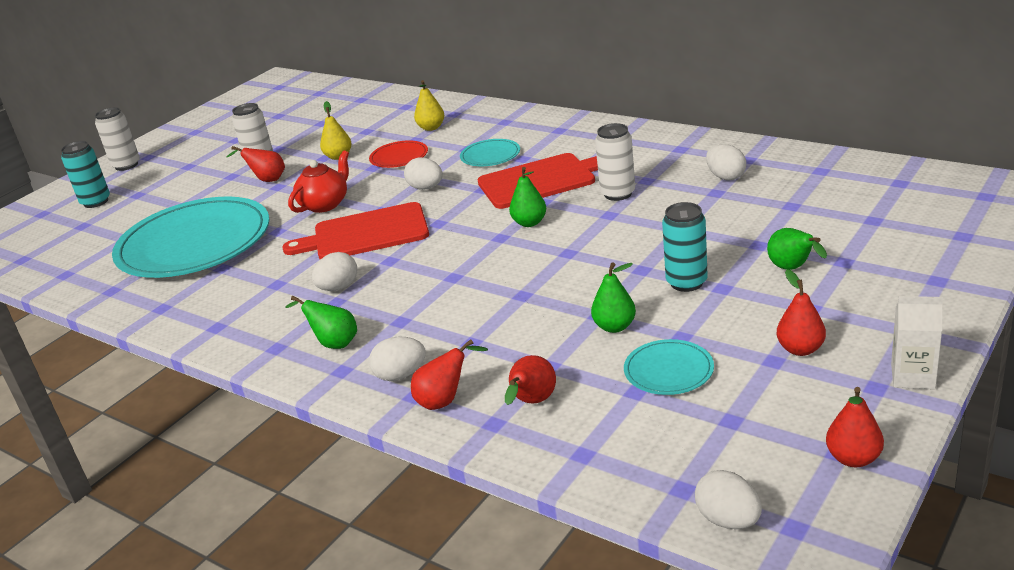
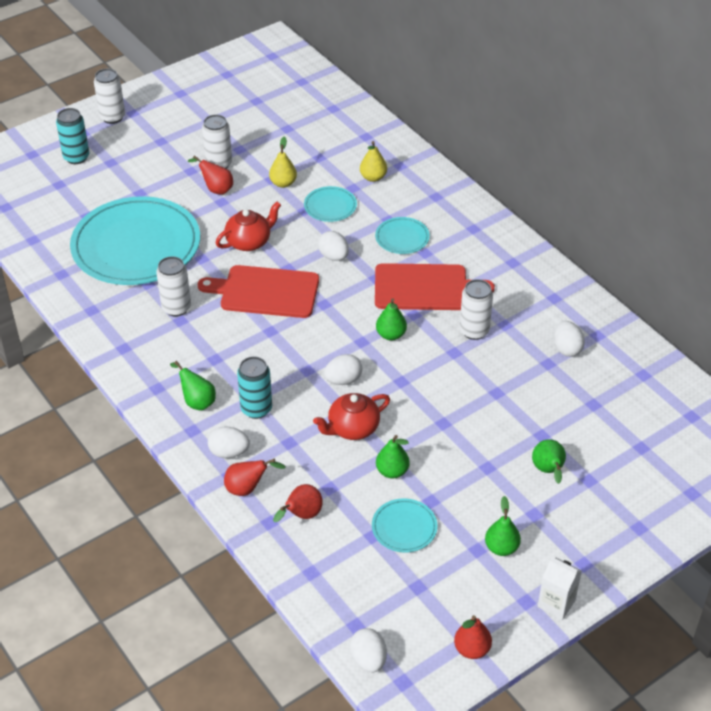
camera: 15 degrees right, 15 degrees up
white egg [312,252,357,291] -> white egg moved to [324,354,362,385]
red plate [369,140,428,168] -> turquoise plate [304,186,357,222]
turquoise can [662,202,708,292] -> turquoise can moved to [237,356,272,419]
red pear [777,269,826,356] -> green pear [485,496,521,556]
none -> white can [156,256,191,317]
none -> red teapot [313,393,390,440]

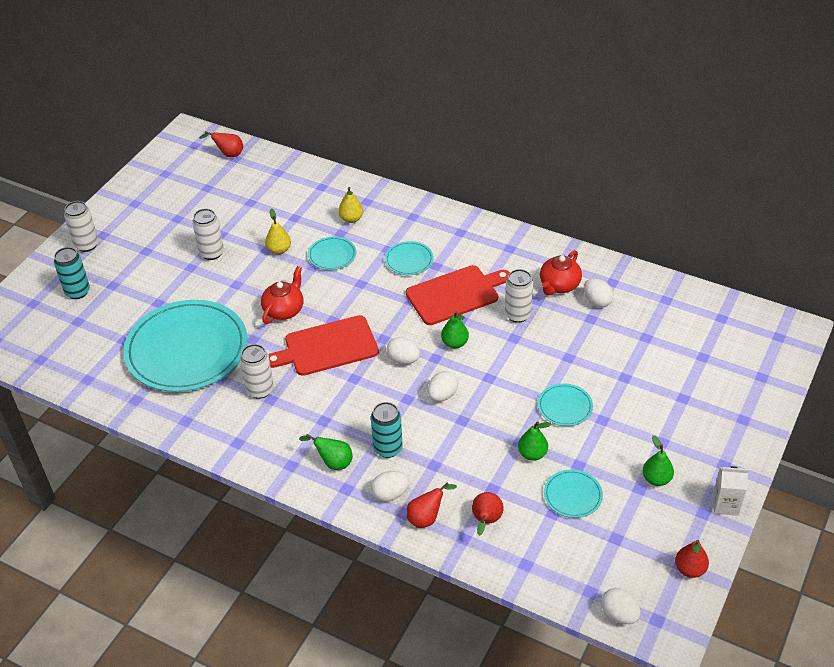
camera: 25 degrees left, 0 degrees up
red pear [188,155,233,195] -> red pear moved to [199,131,243,157]
red teapot [313,393,390,440] -> red teapot moved to [540,250,582,295]
white egg [318,231,349,261] -> white egg moved to [386,337,420,364]
green pear [532,439,566,484] -> none
none -> turquoise plate [538,383,593,426]

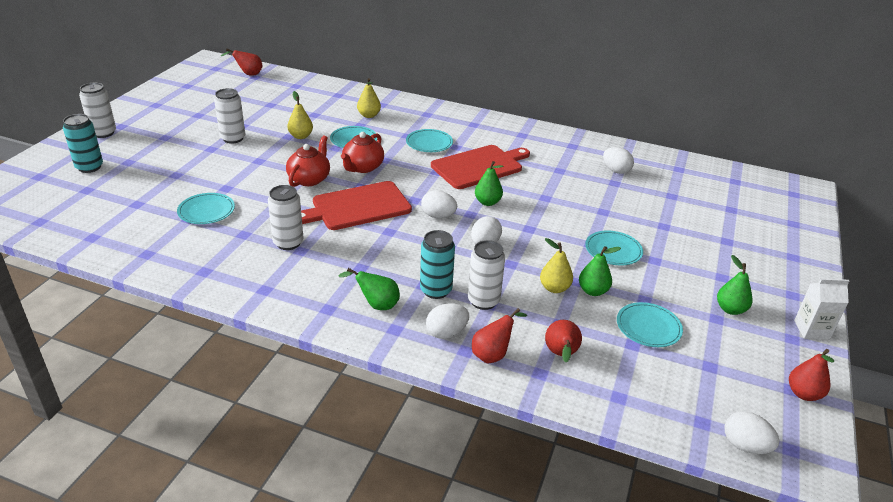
camera: 10 degrees left, 10 degrees down
turquoise plate [123,300,248,392] -> turquoise plate [177,193,235,224], size x0.42
white can [505,269,533,323] -> white can moved to [468,240,505,310]
red teapot [540,250,582,295] -> red teapot moved to [341,132,384,173]
none -> yellow pear [540,238,573,293]

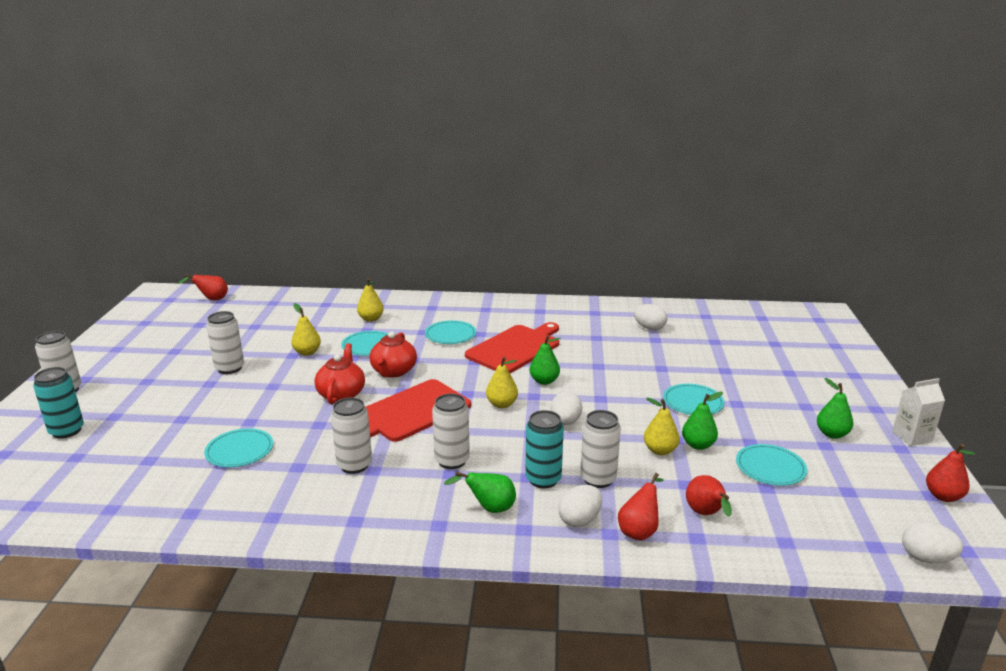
camera: 15 degrees left, 10 degrees down
white egg [421,190,457,218] -> yellow pear [486,357,518,408]
none -> white can [432,394,470,469]

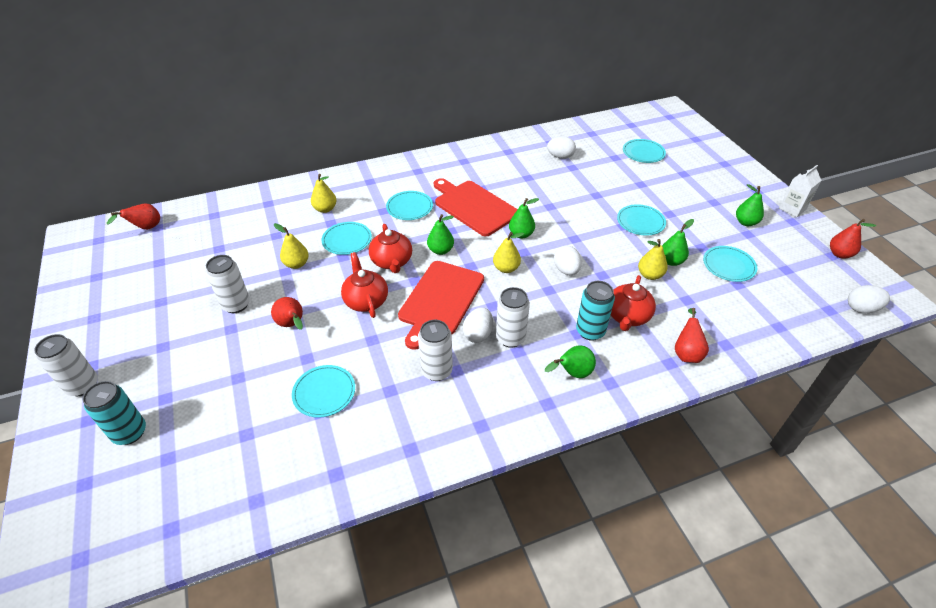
camera: 25 degrees left, 20 degrees up
red cutting board [465,322,559,373] -> red cutting board turned 60 degrees counterclockwise [434,178,518,236]
white egg [558,485,602,527] -> white egg moved to [463,307,493,343]
white can [580,410,621,488] -> red teapot [611,275,656,331]
red pear [686,475,732,517] -> red pear moved to [271,297,303,330]
none -> green pear [427,214,454,255]
none -> turquoise plate [623,139,666,163]

